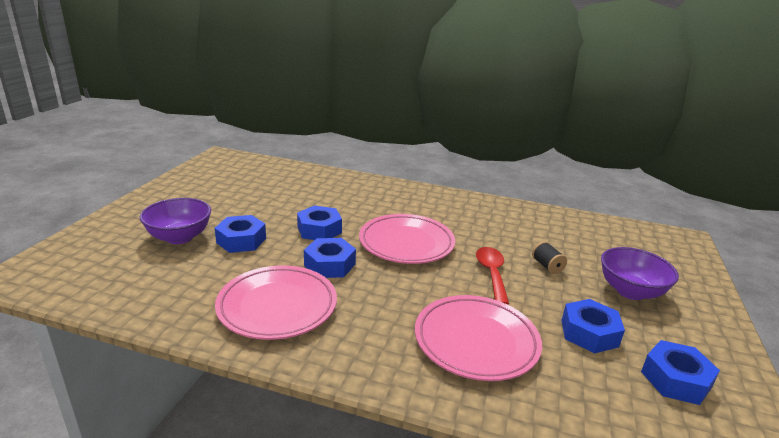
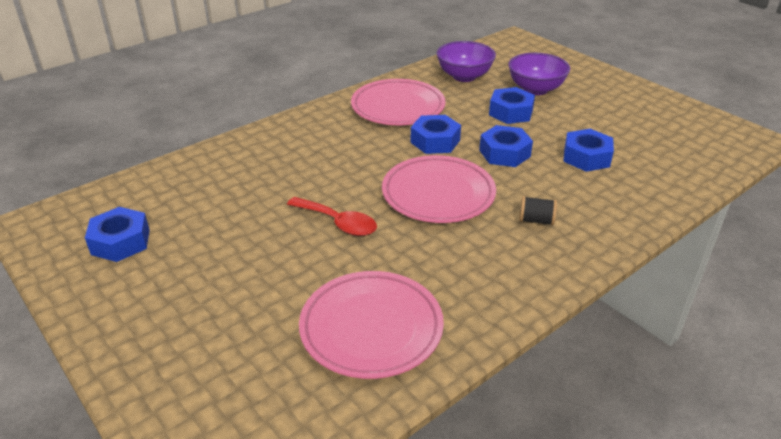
camera: 125 degrees right, 10 degrees up
pink plate [415,295,542,381] -> pink plate moved to [299,271,444,379]
black spool [532,241,567,274] -> black spool moved to [519,196,557,226]
blue nut [562,299,625,353] -> blue nut moved to [563,129,614,172]
purple bowl [601,247,679,300] -> purple bowl moved to [437,41,496,82]

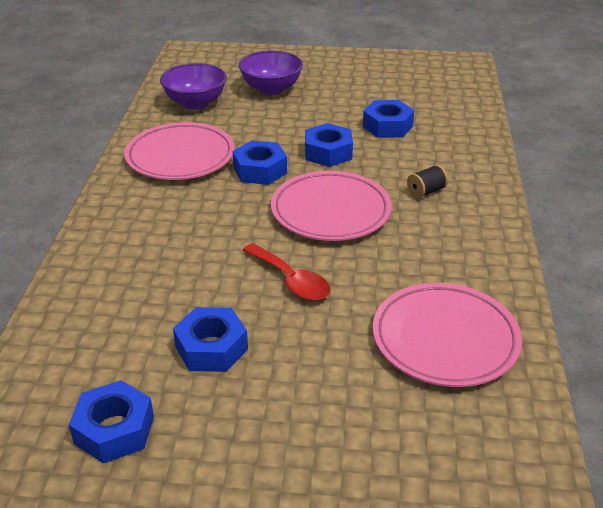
camera: 45 degrees left, 0 degrees up
red spoon [287,197,377,236] -> red spoon turned 60 degrees clockwise [243,243,330,301]
blue nut [489,87,535,124] -> blue nut moved to [173,307,248,372]

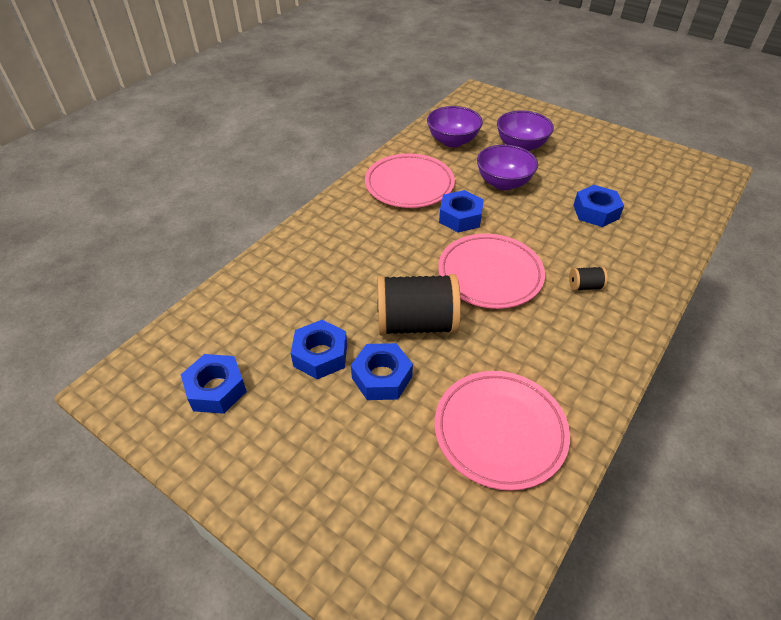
camera: 30 degrees right, 10 degrees up
red spoon [243,243,330,301] -> black spool [377,274,461,336]
blue nut [305,123,353,167] -> blue nut moved to [351,343,413,400]
none -> purple bowl [477,144,538,190]

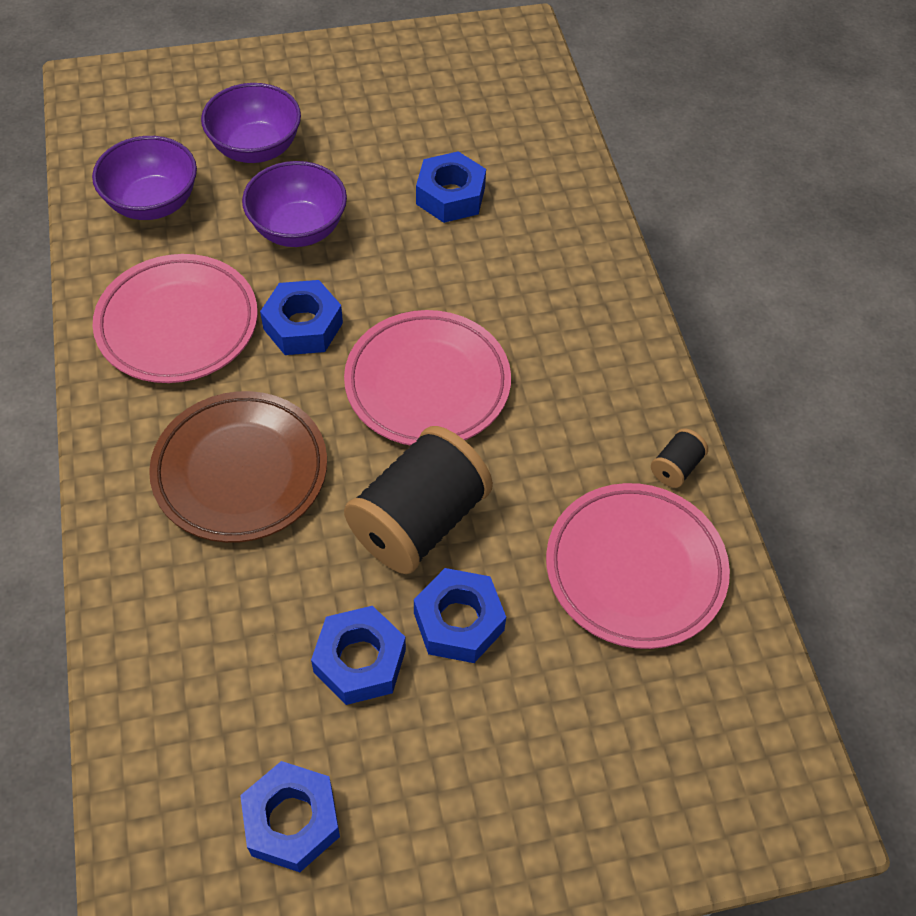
camera: 50 degrees left, 10 degrees up
black spool [569,266,608,291] -> black spool moved to [651,428,708,488]
none -> brown plate [149,391,327,543]

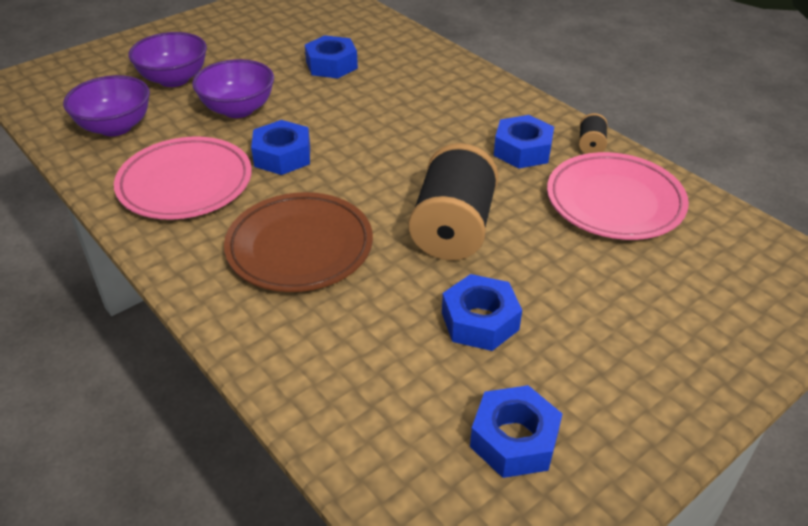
camera: 25 degrees left, 15 degrees down
pink plate [344,310,511,446] -> none
blue nut [414,568,506,663] -> blue nut moved to [494,115,554,168]

